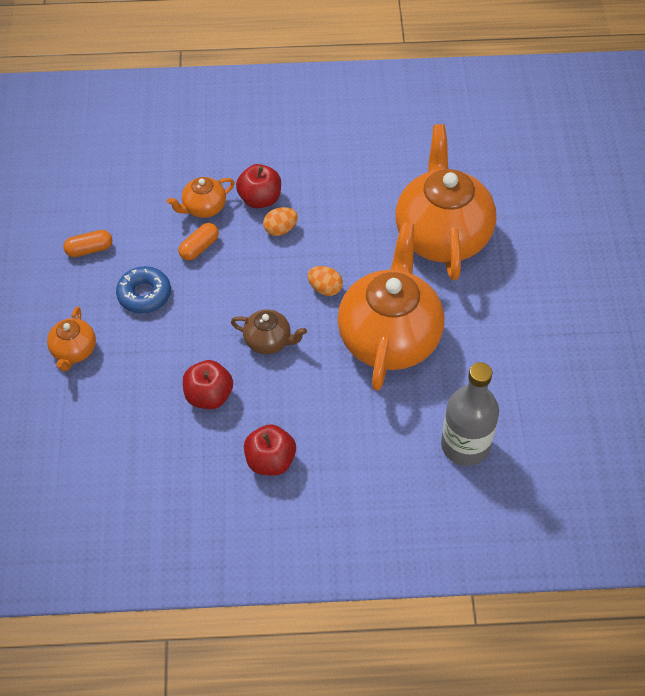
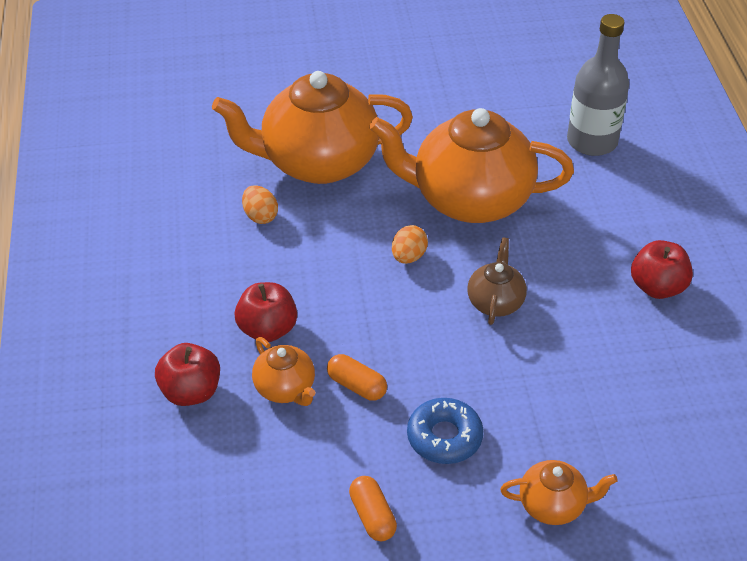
camera: 95 degrees left, 10 degrees down
red apple [183,360,233,409] -> red apple moved to [155,343,220,406]
orange egg [263,207,298,236] -> orange egg moved to [242,185,278,224]

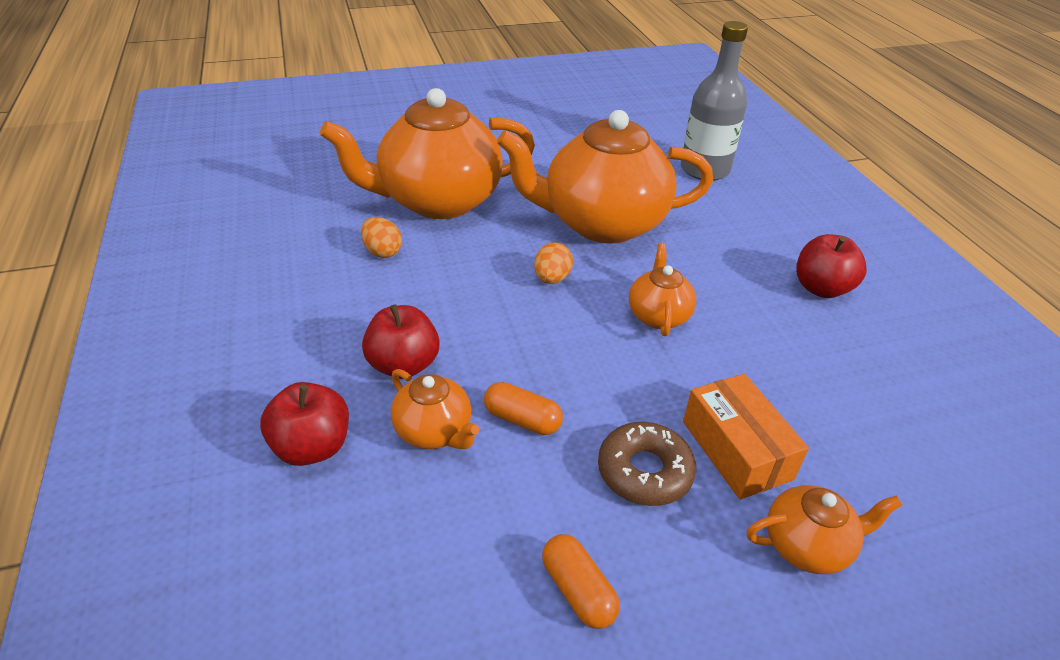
camera: 10 degrees left, 5 degrees down
blue donut [407,398,483,464] -> brown donut [598,422,696,506]
brown teapot [467,238,527,325] -> orange teapot [629,243,696,336]
none -> orange box [683,374,809,499]

